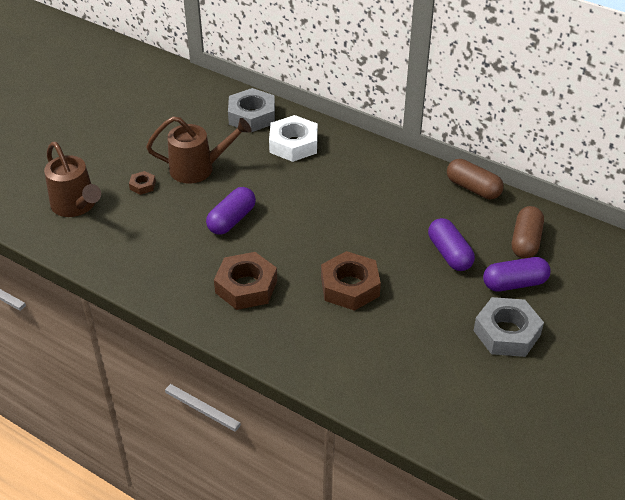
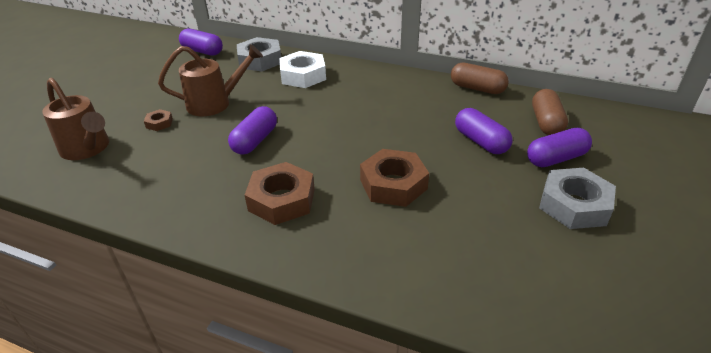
camera: 10 degrees left, 5 degrees down
none -> purple capsule [179,29,223,56]

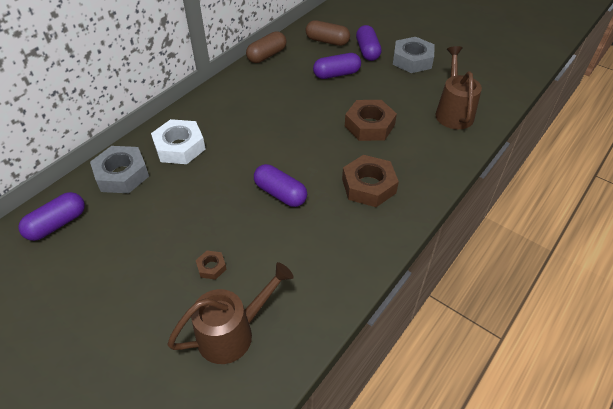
camera: 75 degrees left, 10 degrees up
brown watering can [158,44,263,116] -> brown watering can moved to [435,46,482,129]

